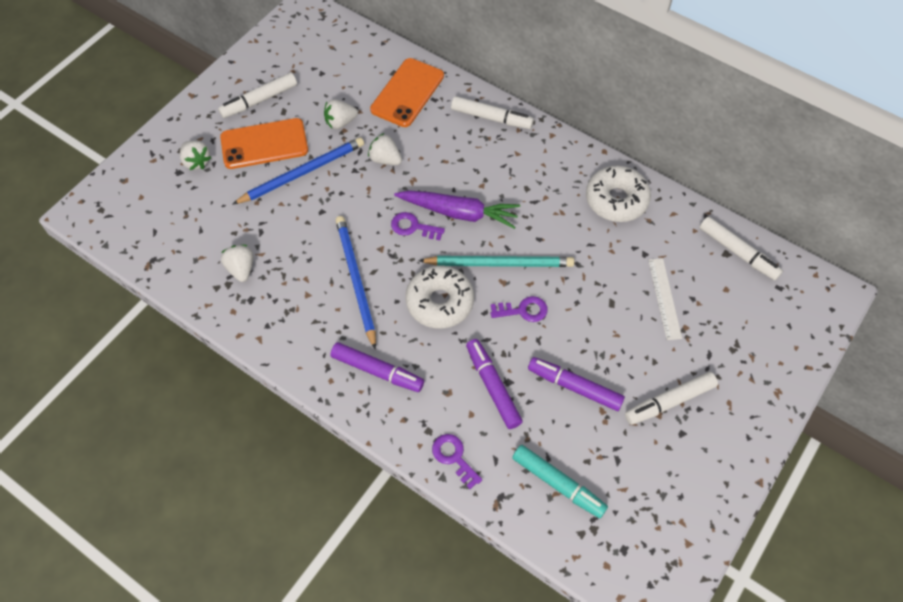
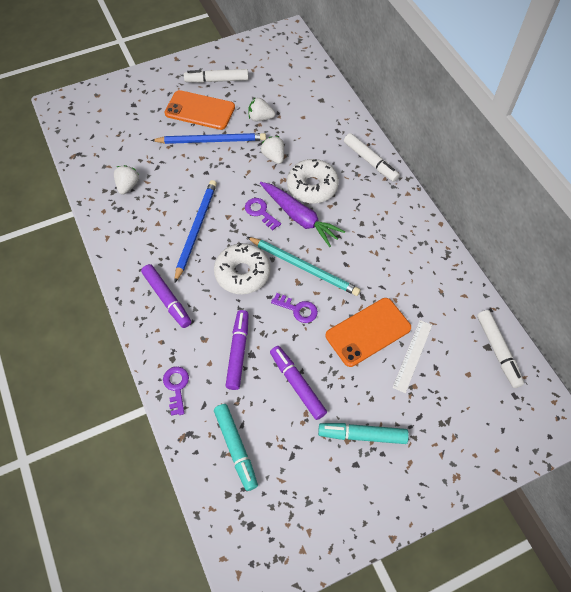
camera: 30 degrees right, 0 degrees up
white strawberry [180,140,212,170] -> none
orange phone [370,58,444,127] -> orange phone moved to [326,298,411,367]
white donut [586,165,651,222] -> white donut moved to [287,159,339,203]
white marker [625,372,718,425] -> turquoise marker [318,423,409,444]

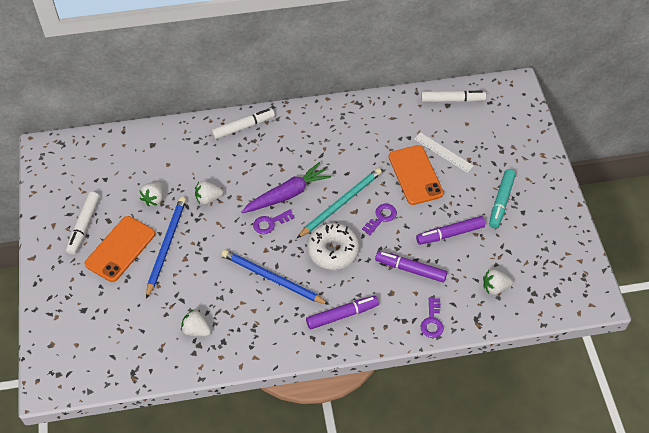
camera: 75 degrees left, 5 degrees down
purple key [163,367,189,416] -> purple key turned 90 degrees counterclockwise [421,297,444,338]
turquoise marker [214,404,258,491] -> white strawberry [483,269,513,295]
white donut [287,159,339,203] -> none

